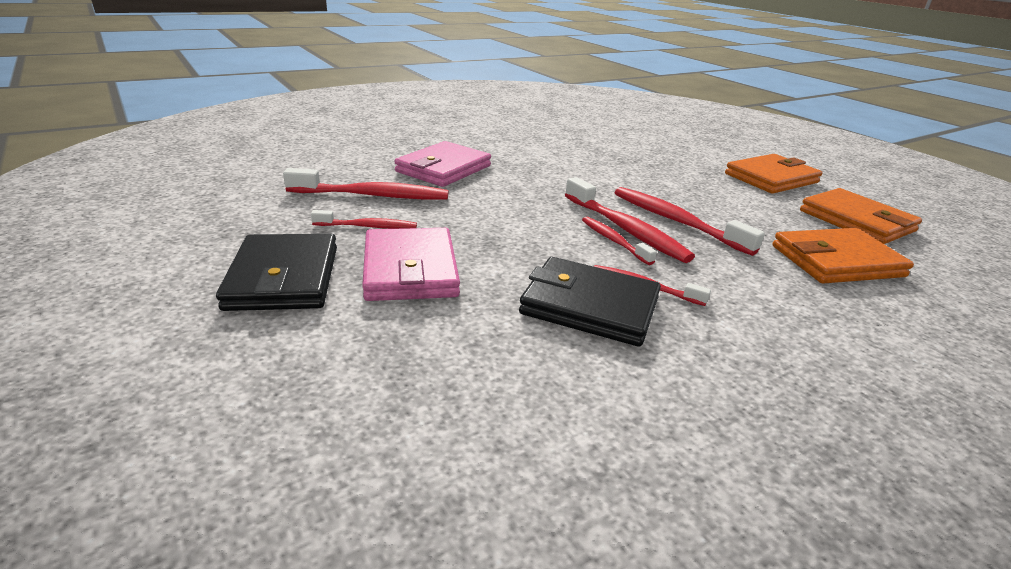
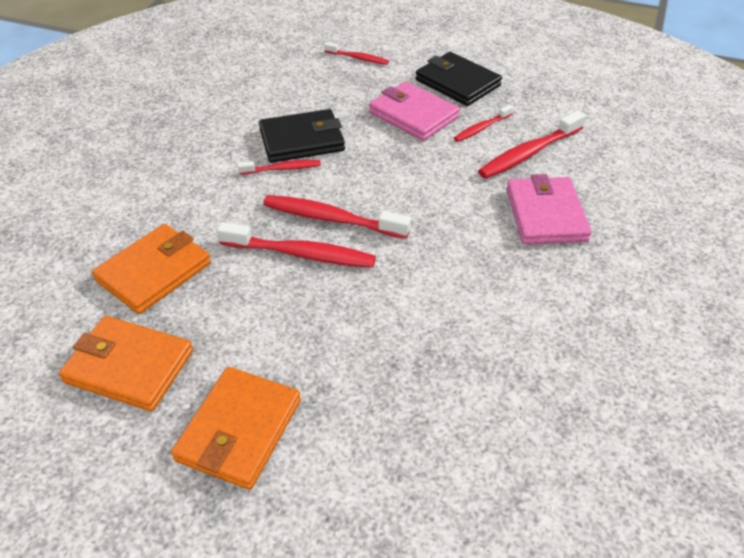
camera: 145 degrees right, 15 degrees up
red toothbrush [582,217,657,265] -> red toothbrush moved to [324,42,389,65]

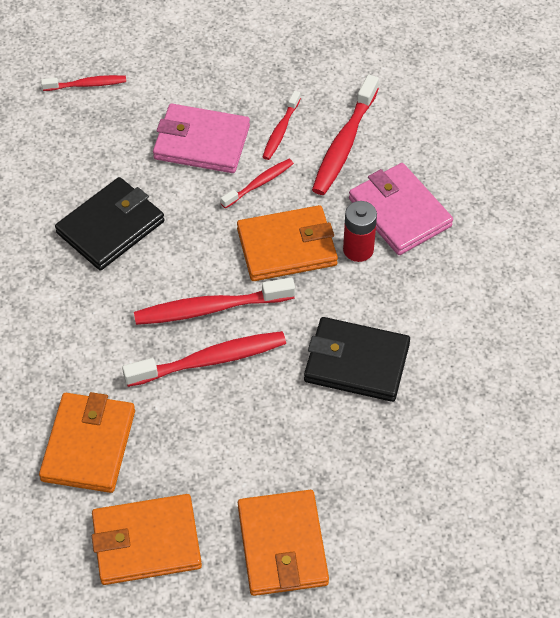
camera: 30 degrees left, 10 degrees up
red toothbrush [238,160,321,175] -> red toothbrush moved to [221,159,294,209]
black wallet [416,52,502,106] -> black wallet moved to [304,317,410,402]
none -> orange wallet [237,205,338,281]
none -> red battery [343,201,377,262]

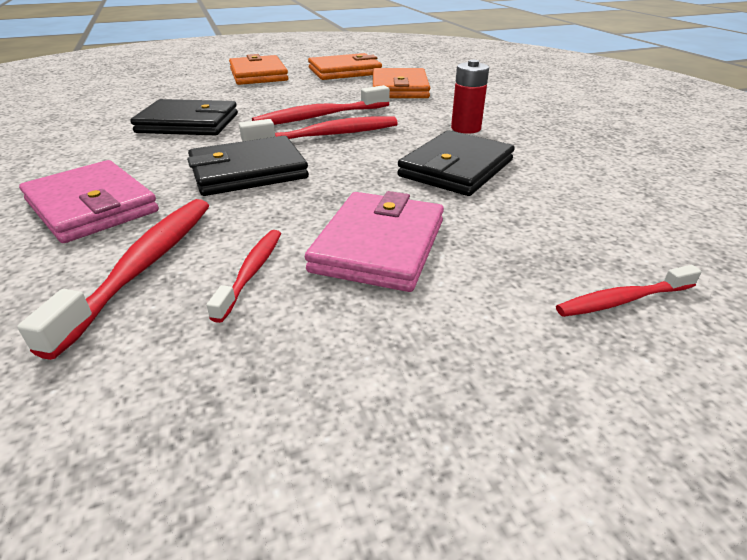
camera: 170 degrees right, 20 degrees down
pink wallet [153,104,250,173] -> pink wallet turned 75 degrees counterclockwise [305,191,444,292]
red toothbrush [221,159,294,209] -> none
orange wallet [237,205,338,281] -> black wallet [187,136,309,196]
red battery [343,201,377,262] -> red battery moved to [451,60,489,134]

